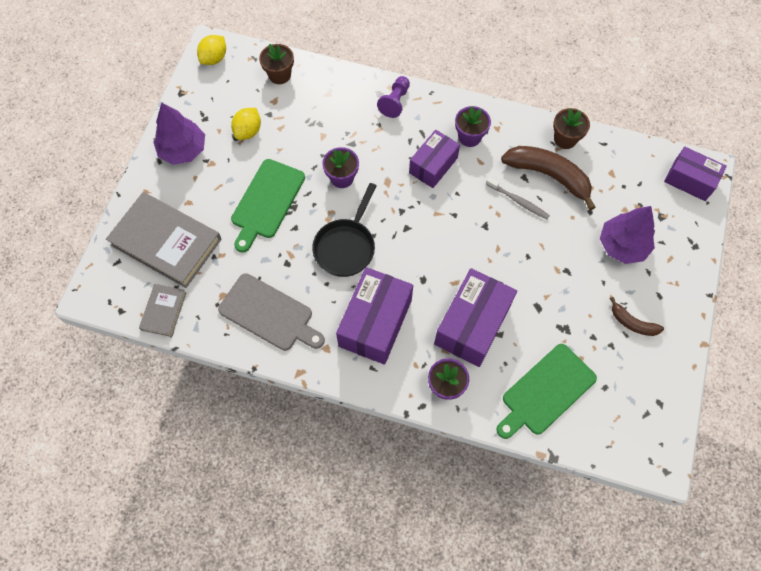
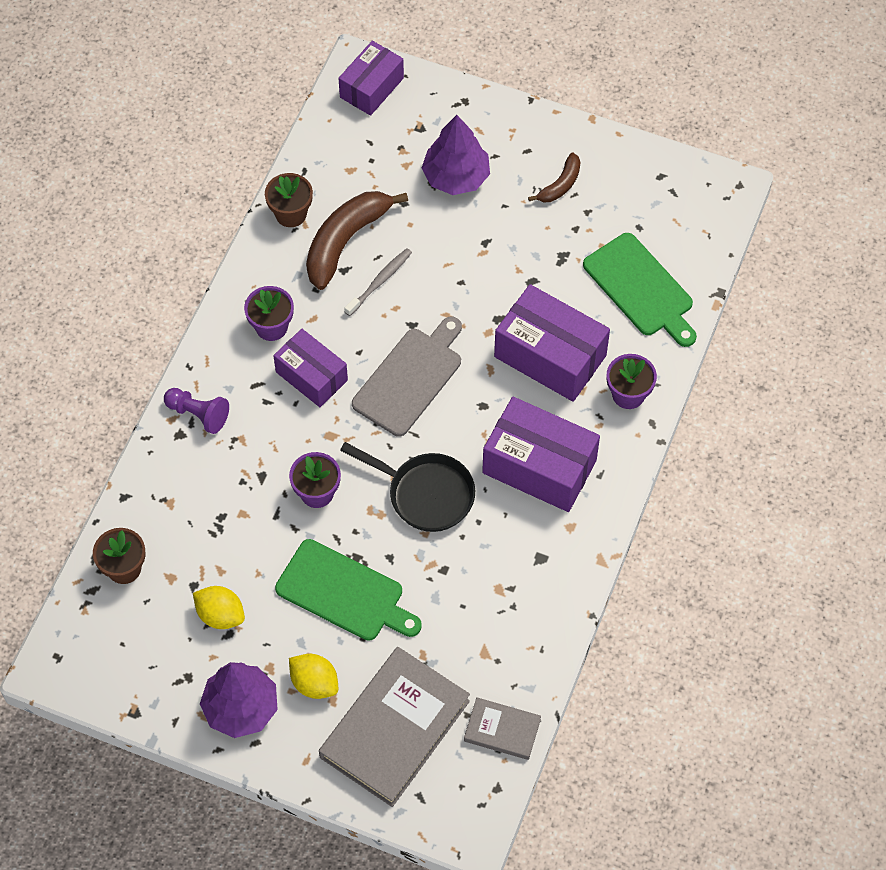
camera: 85 degrees left, 5 degrees down
yellow lemon [197,35,226,65] -> yellow lemon moved to [289,654,338,699]
grey cutting board [218,273,325,351] -> grey cutting board moved to [352,317,462,437]

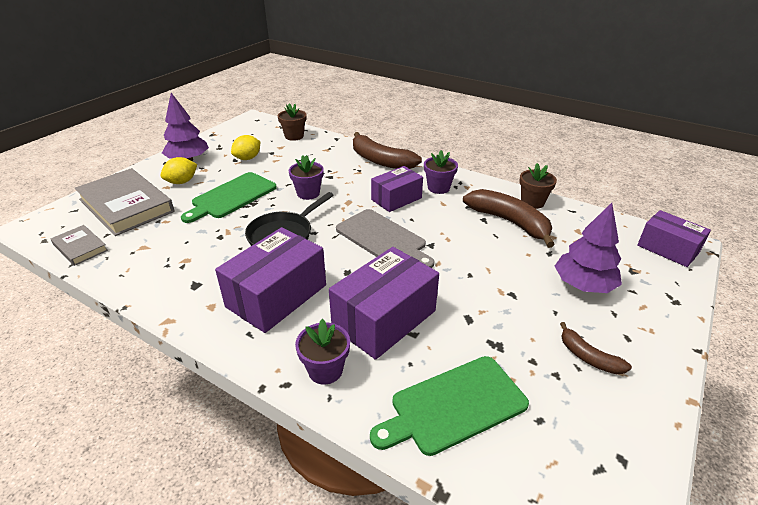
camera: 100 degrees right, 25 degrees down
purple pawn [164,388,229,434] -> brown banana [353,132,422,169]
grey toothbrush [344,248,412,316] -> none
grey book [464,697,541,760] -> grey book turned 75 degrees counterclockwise [51,225,108,266]

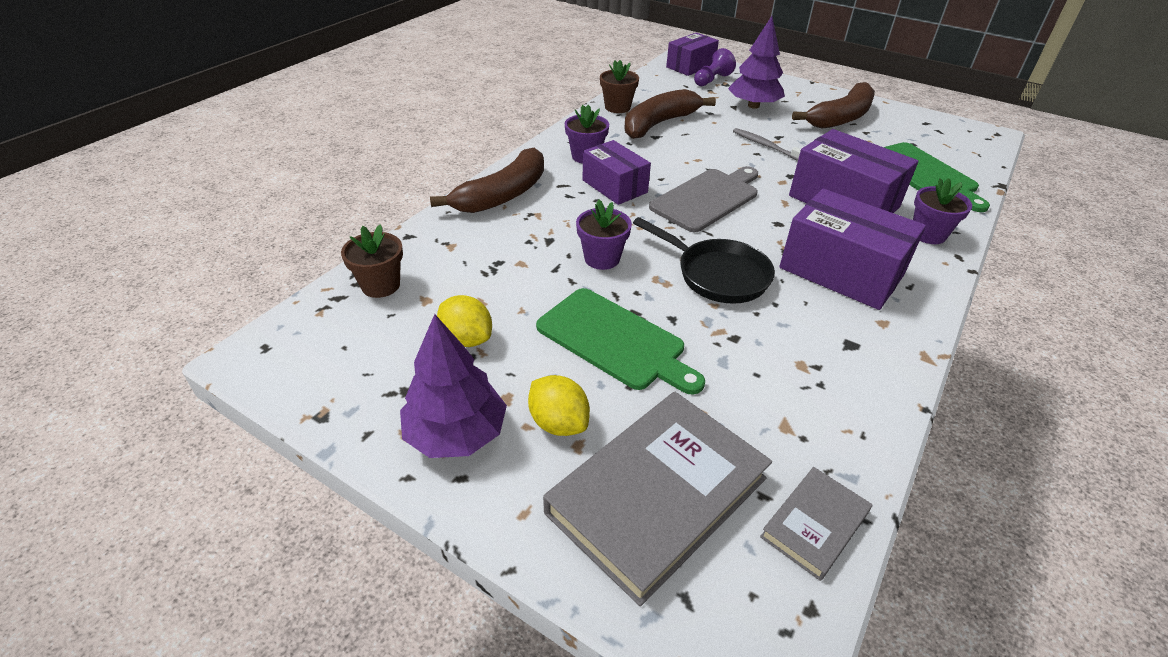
camera: 90 degrees left, 5 degrees up
brown banana [560,322,632,374] -> brown banana [792,82,875,129], size x1.89
none -> purple pawn [694,48,736,86]
none -> grey toothbrush [733,128,801,161]

